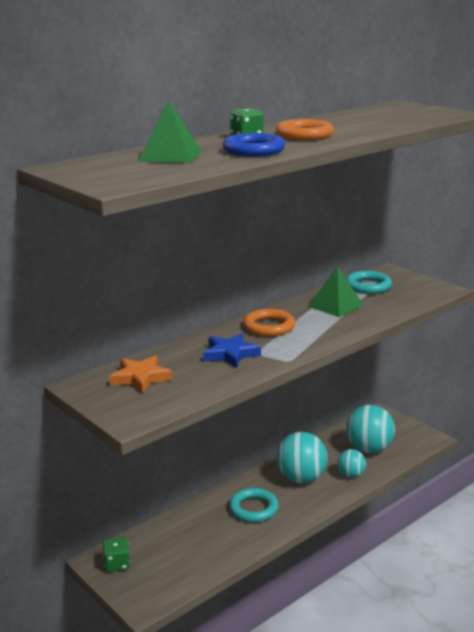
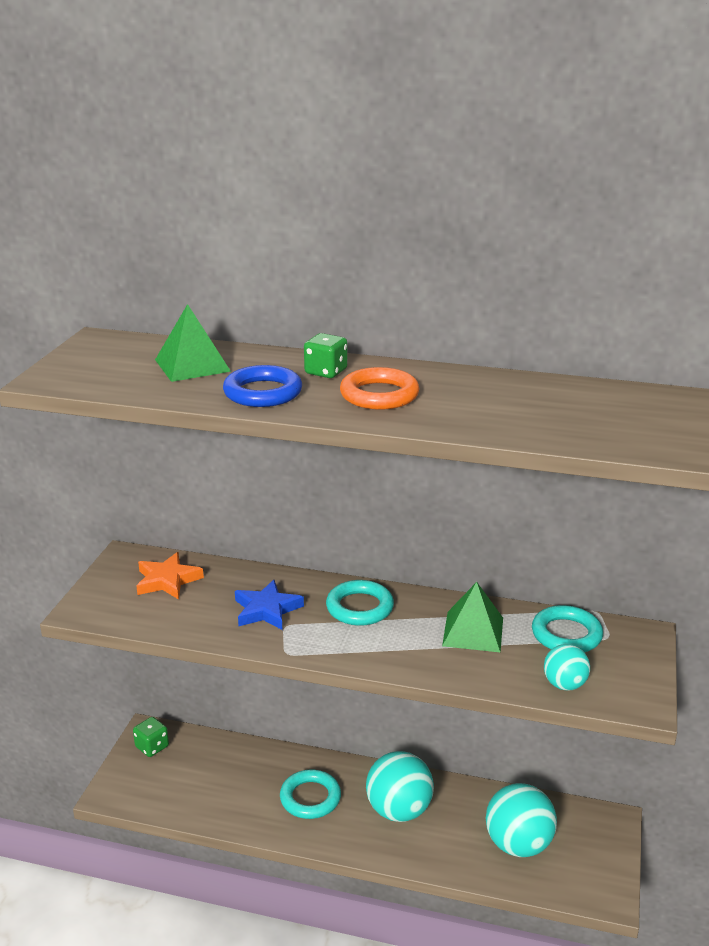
camera: 55 degrees right, 5 degrees up
orange ring [243,309,295,336] -> turquoise ring [326,580,394,626]
turquoise ball [337,449,366,478] -> turquoise ball moved to [544,644,590,690]

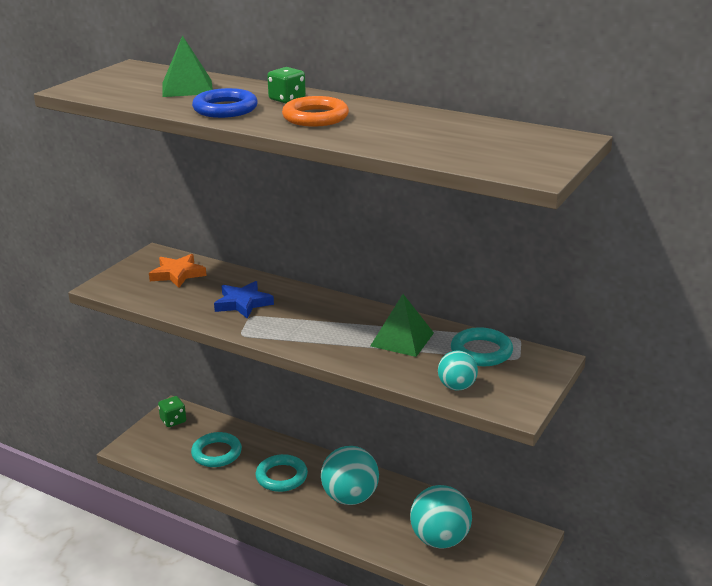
camera: 15 degrees right, 0 degrees up
turquoise ring [326,580,394,626] -> turquoise ring moved to [191,432,242,467]

